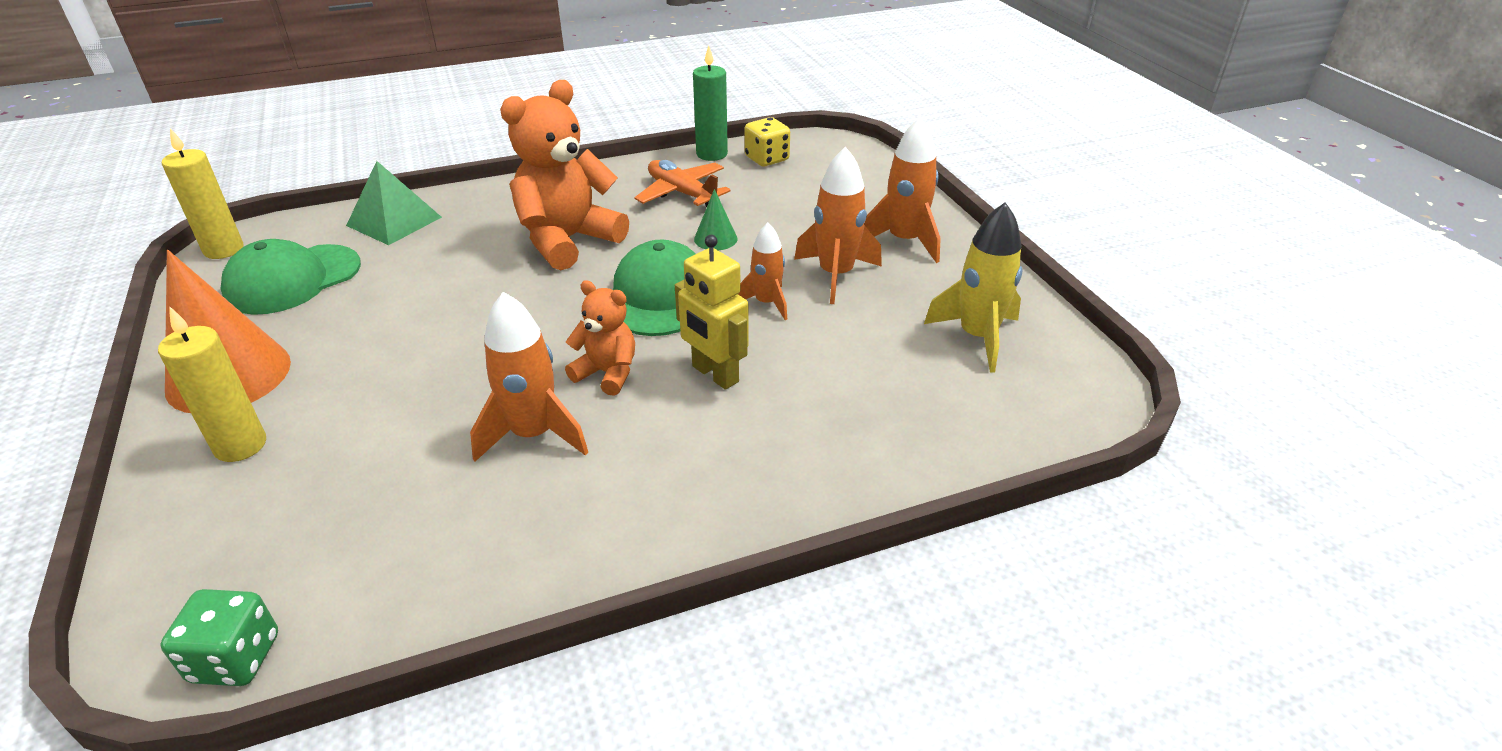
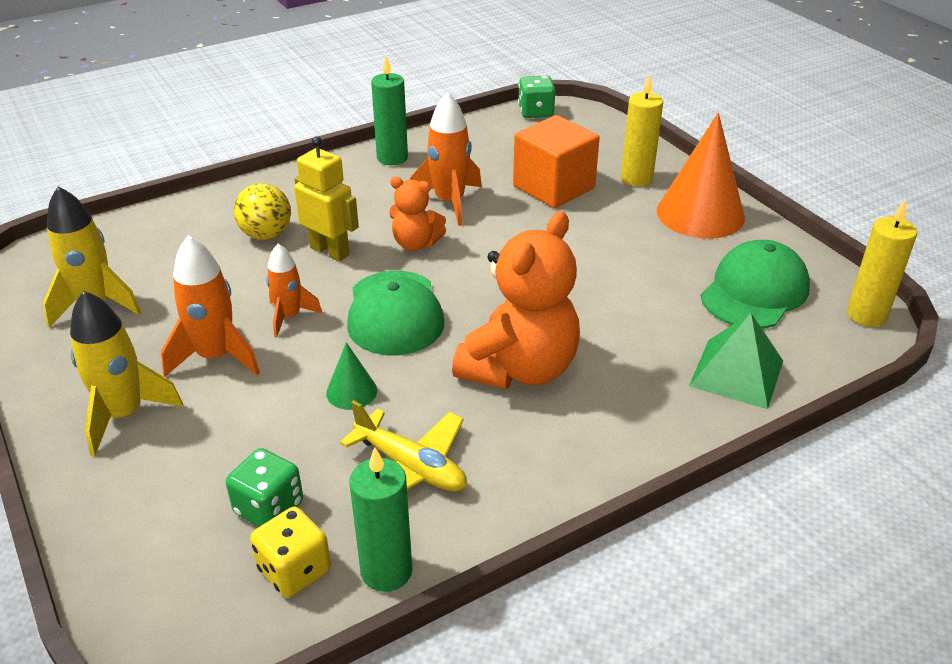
camera: 170 degrees right, 0 degrees up
orange plane [634,160,730,207] -> yellow plane [340,400,467,492]
orange rocket [865,117,941,263] -> yellow rocket [70,291,183,456]
none -> green dice [226,448,303,527]
none -> yellow ball [234,183,291,240]
none -> green candle [371,56,408,165]
none -> orange cube [513,115,600,208]

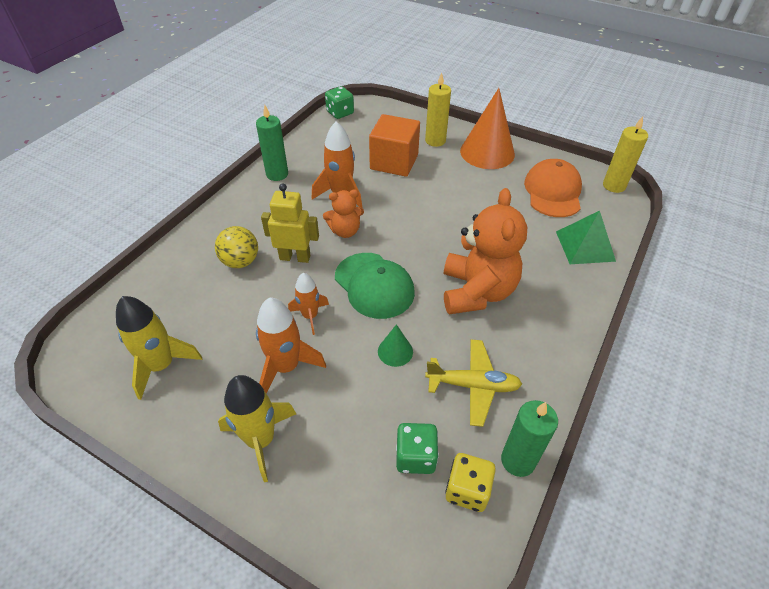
camera: 30 degrees left, 10 degrees up
green cap [701,240,810,329] -> orange cap [524,159,582,217]

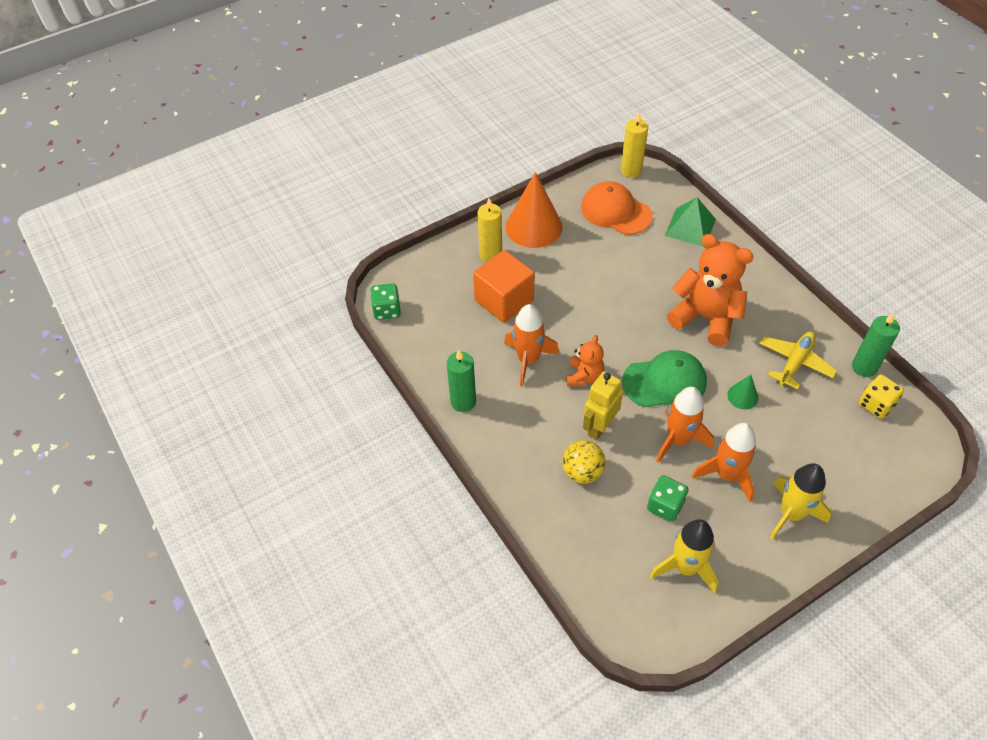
camera: 60 degrees left, 5 degrees up
orange rocket [288,273,329,335] -> orange rocket [656,387,714,463], size x1.56
green dice [396,423,439,474] -> green dice moved to [647,475,689,522]

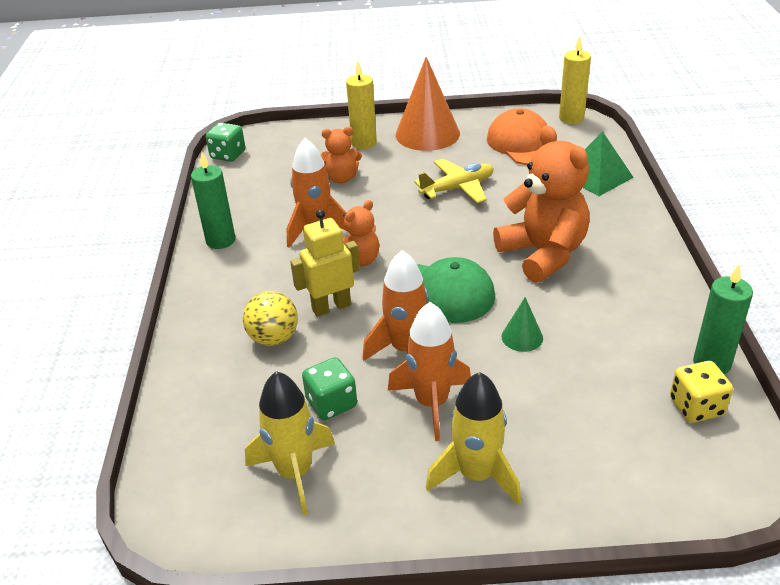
camera: 30 degrees right, 15 degrees down
orange cube [473,250,535,323] -> orange teddy bear [320,127,362,183]
yellow plane [759,331,837,390] -> yellow plane moved to [414,159,494,203]

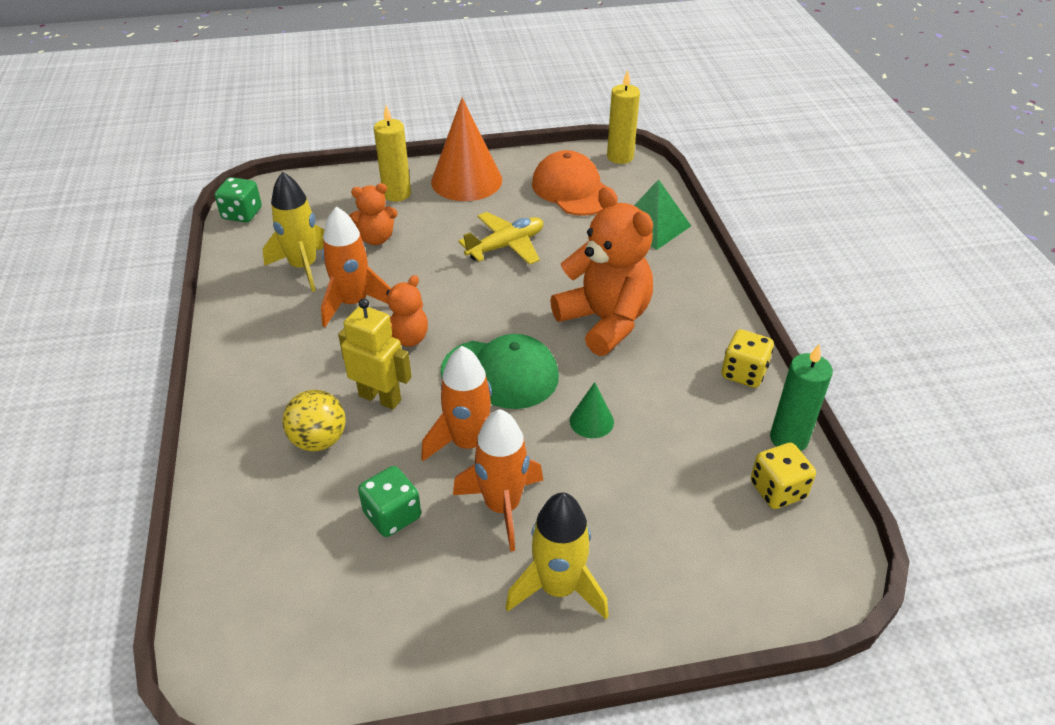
camera: 10 degrees left, 5 degrees up
green candle [191,152,235,249] -> none
yellow rocket [245,371,335,516] -> yellow rocket moved to [263,172,324,292]
yellow robot [290,209,360,317] -> yellow robot turned 60 degrees clockwise [338,298,412,410]
none -> yellow dice [722,329,774,388]

